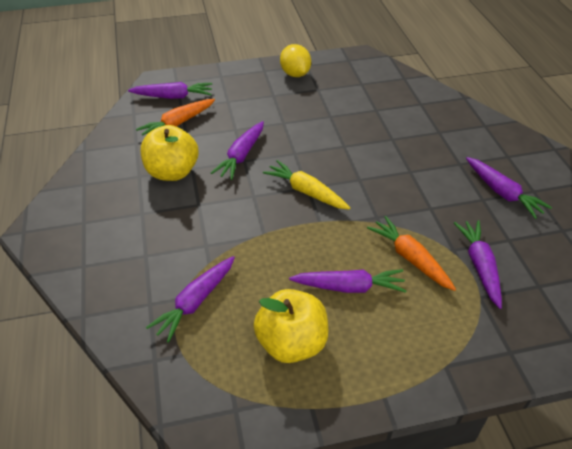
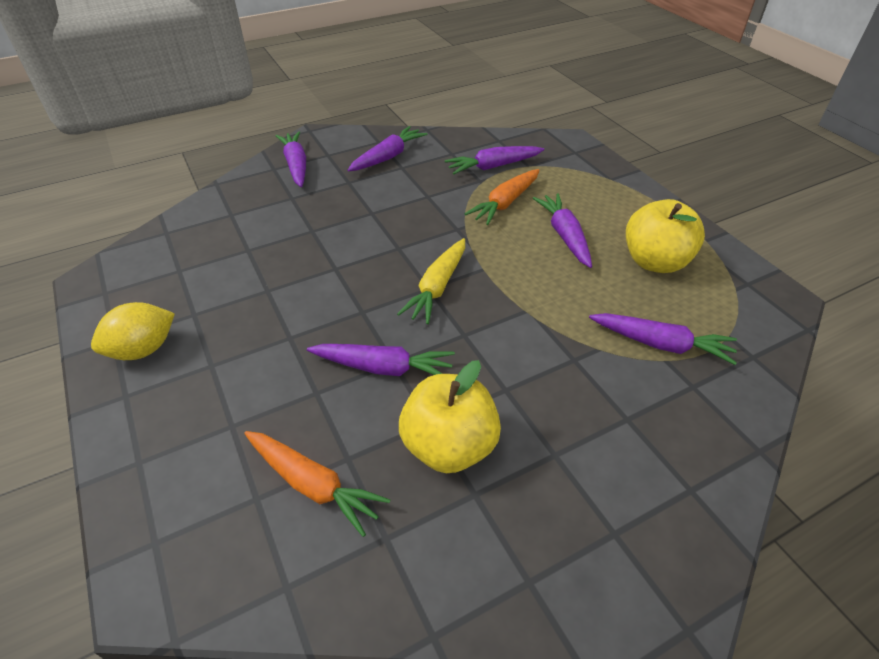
camera: 105 degrees left, 0 degrees up
purple carrot [128,82,212,99] -> purple carrot moved to [276,131,306,187]

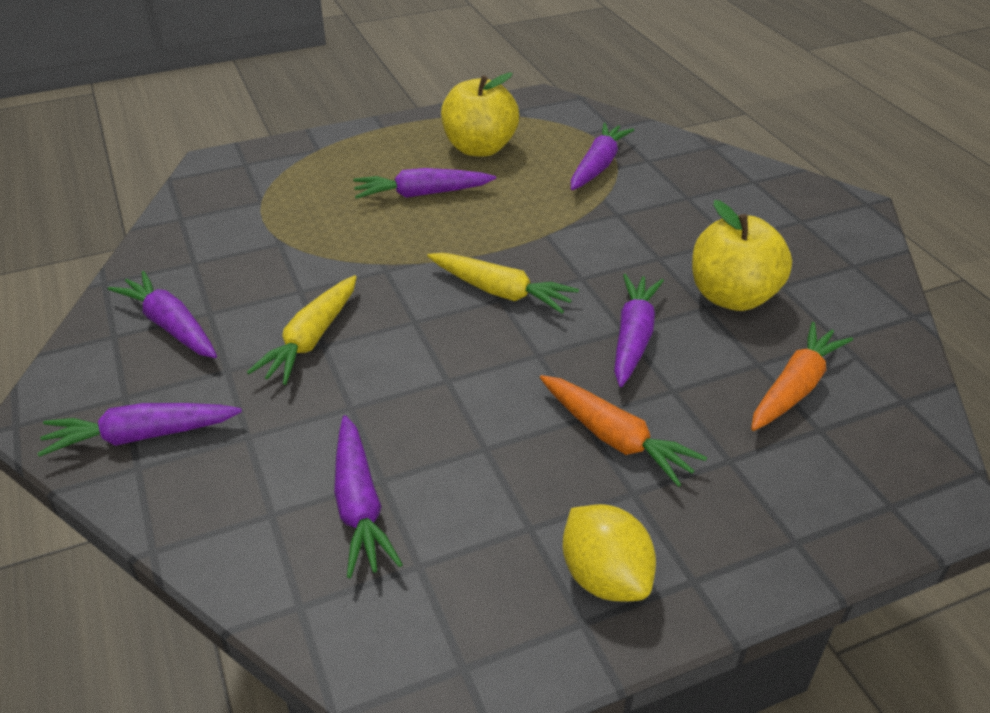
camera: 85 degrees left, 5 degrees down
purple carrot [445,146,544,174] -> purple carrot moved to [334,415,403,578]
orange carrot [465,169,540,225] -> orange carrot moved to [540,375,707,487]
none -> yellow carrot [247,275,357,385]

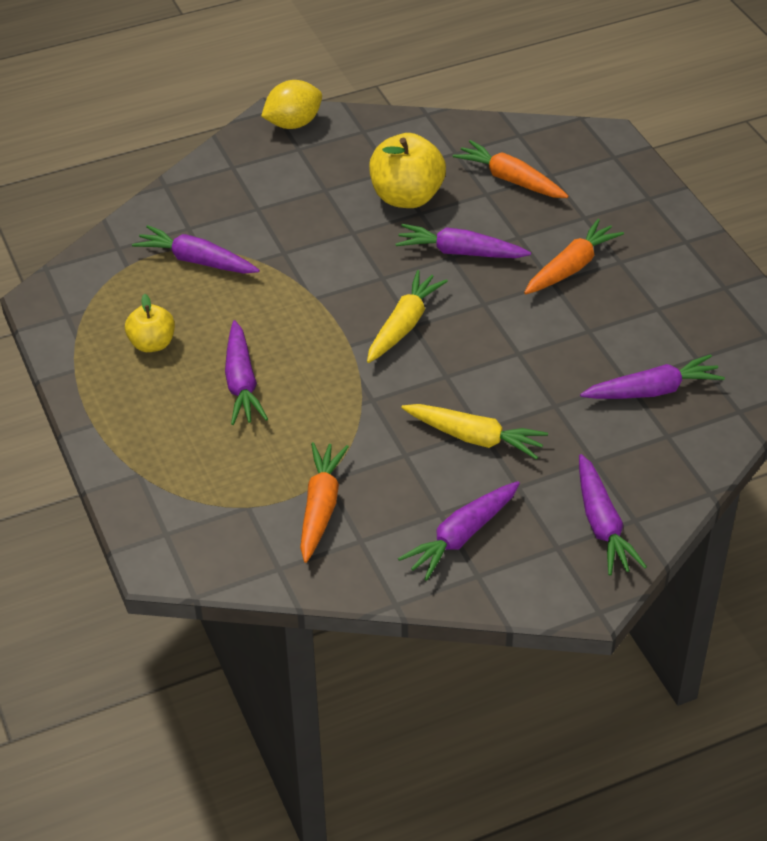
camera: 90 degrees left, 5 degrees up
yellow apple [441,73,519,157] -> yellow apple [125,294,175,352], size x0.60
yellow lemon [563,504,656,602] -> yellow lemon moved to [261,80,322,129]
none -> orange carrot [300,442,349,563]

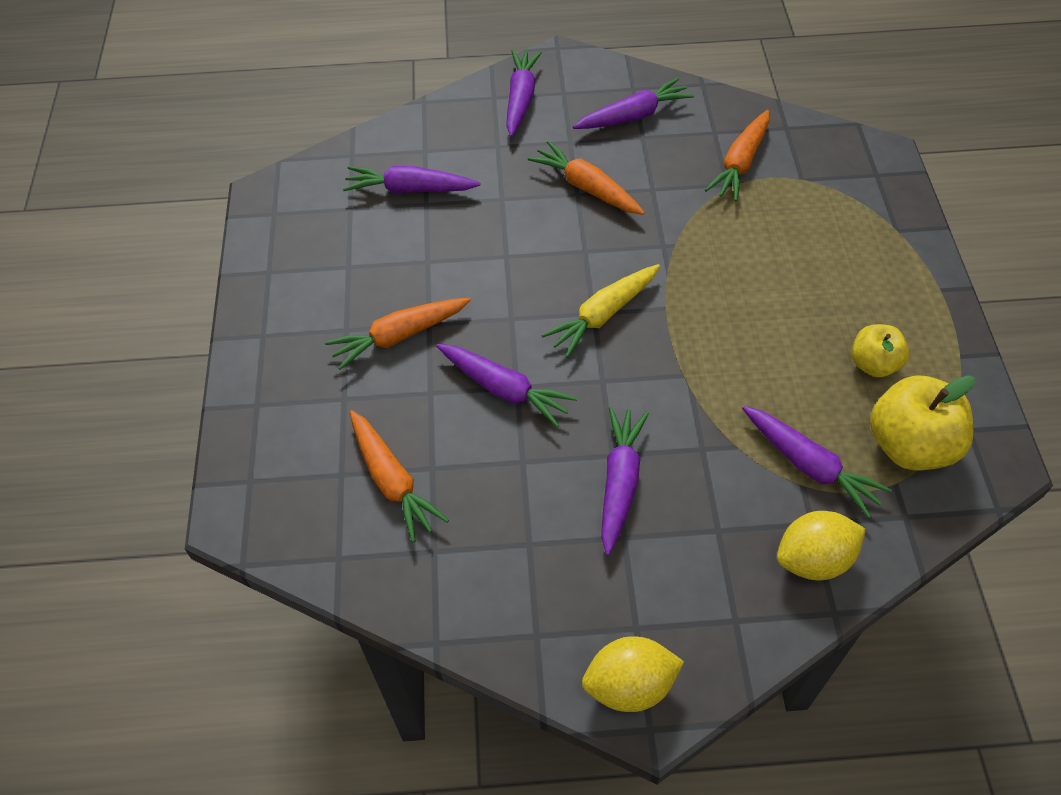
camera: 160 degrees left, 10 degrees up
purple carrot [225,320,268,425] -> purple carrot moved to [601,407,649,556]
yellow apple [369,133,446,208] -> yellow apple moved to [870,375,975,470]
yellow carrot [402,404,548,460] -> orange carrot [528,141,645,215]
none -> yellow lemon [777,511,866,580]

